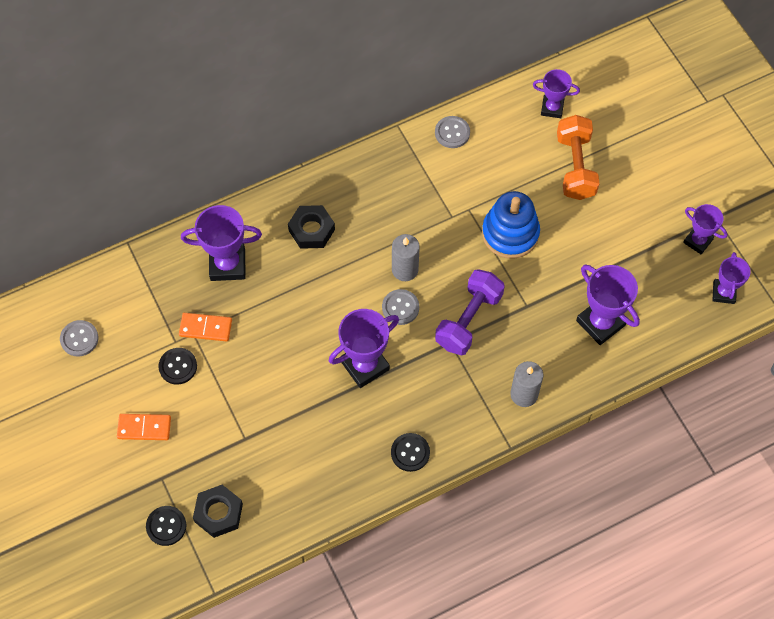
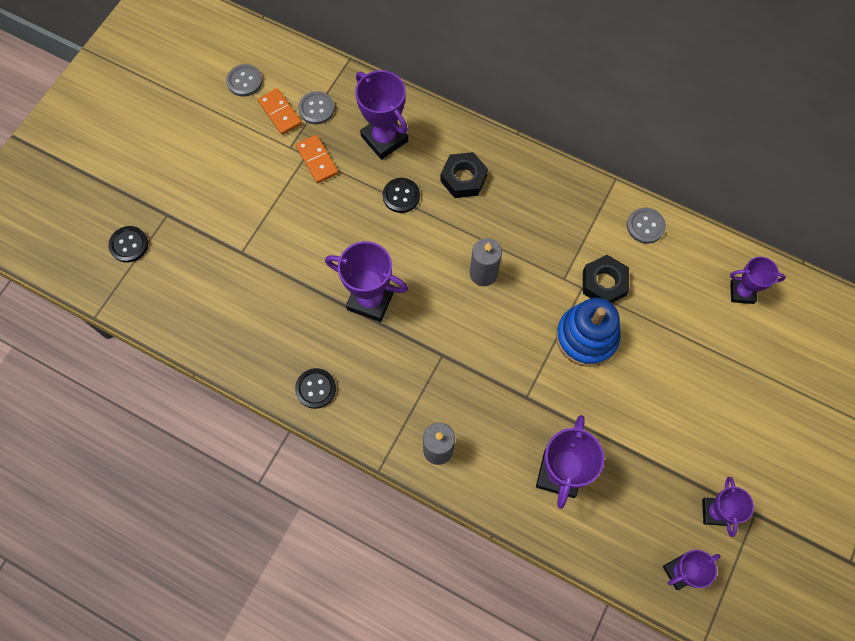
camera: 55 degrees right, 5 degrees up
orange domino [117,414,171,440] -> orange domino moved to [258,88,302,135]
black button [158,348,197,385] -> black button moved to [383,178,420,213]
black nut [193,485,243,538] -> black nut moved to [583,255,629,303]
grey button [382,289,419,325] -> grey button moved to [298,91,335,124]
purple dumbbell [435,269,505,356] -> none
purple trophy [533,69,580,118] -> purple trophy turned 60 degrees counterclockwise [730,257,786,304]
orange dumbbell [557,115,599,200] -> none

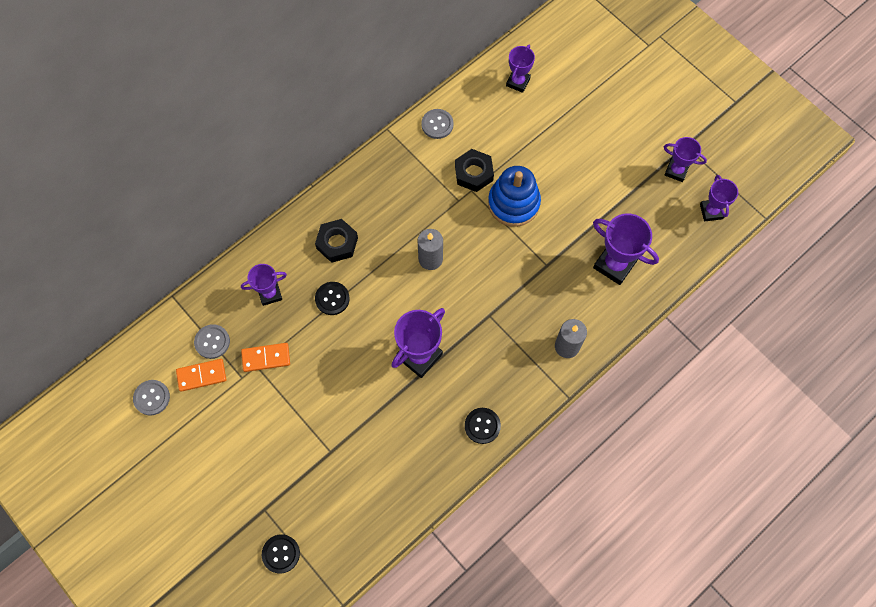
camera: 70 degrees left, 0 degrees up
purple trophy [355,70,408,159] -> purple trophy [241,264,287,306], size x0.63

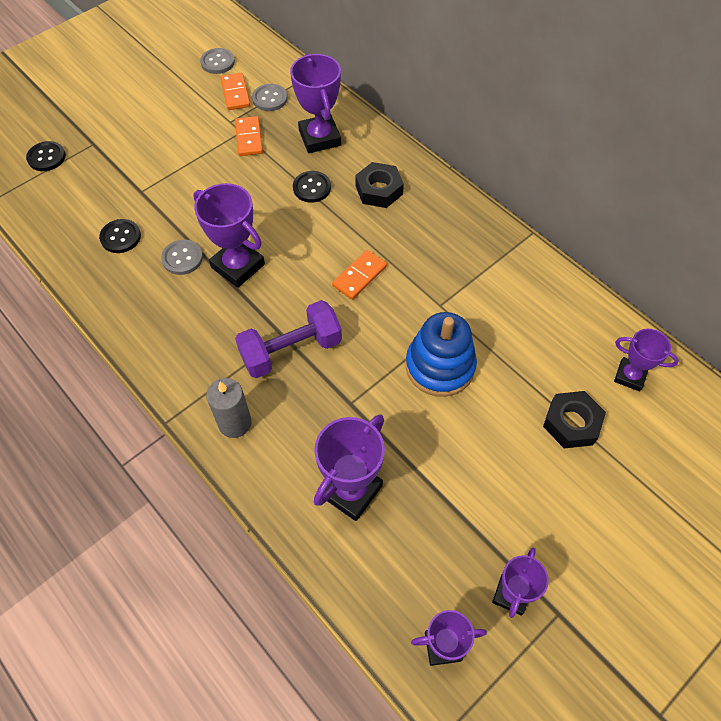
camera: 90 degrees right, 10 degrees down
purple trophy [241,264,287,306] -> purple trophy [290,54,341,153], size x1.60
grey candle [418,229,443,270] -> orange domino [332,250,387,300]
grey button [421,109,454,139] -> grey button moved to [161,239,203,275]
black nut [455,149,494,192] -> black nut moved to [543,391,606,448]
black button [465,408,501,444] -> black button moved to [99,219,141,253]
none -> purple dumbbell [235,300,342,378]

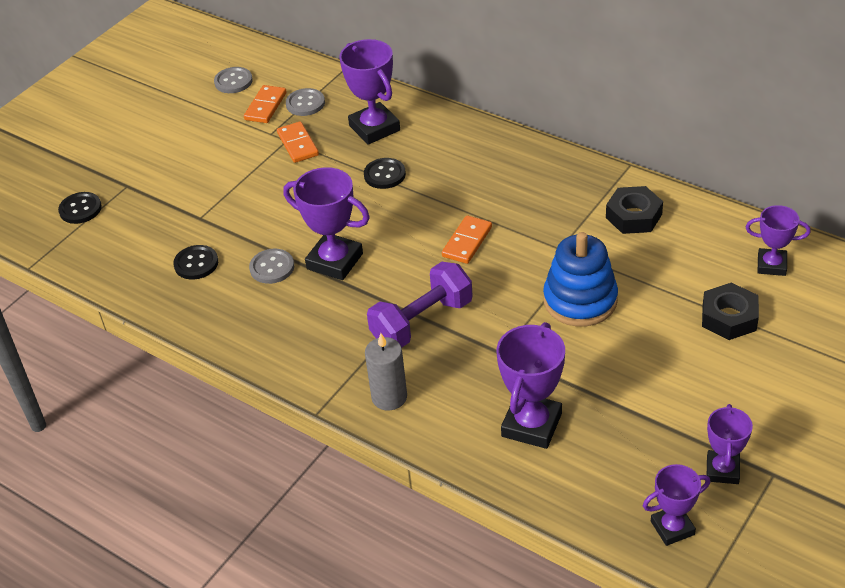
camera: 10 degrees left, 15 degrees down
orange domino [220,73,250,110] -> orange domino turned 45 degrees clockwise [244,85,287,123]
black nut [355,162,404,208] -> black nut moved to [606,186,663,234]

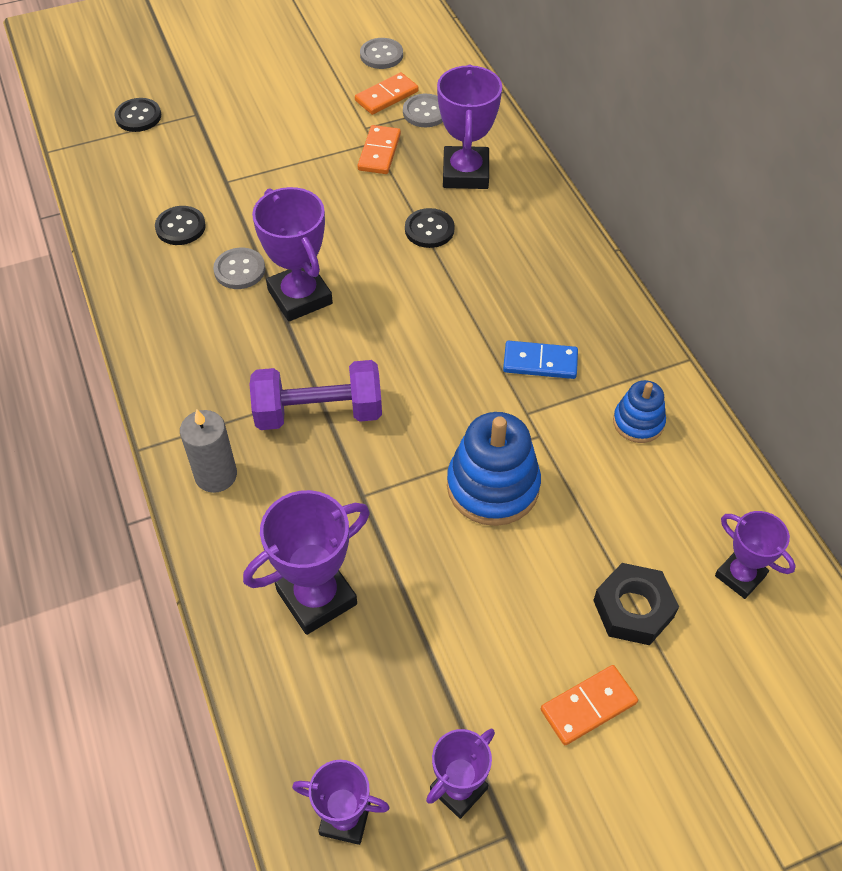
camera: 30 degrees right, 10 degrees up
orange domino [442,215,492,264] -> orange domino moved to [541,665,638,745]
black nut [606,186,663,234] -> blue stacking toy [613,380,666,443]
none -> blue domino [503,341,578,379]

